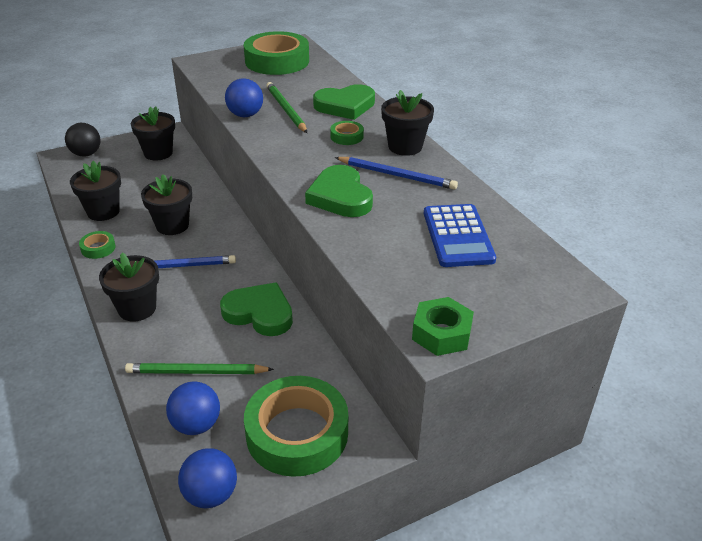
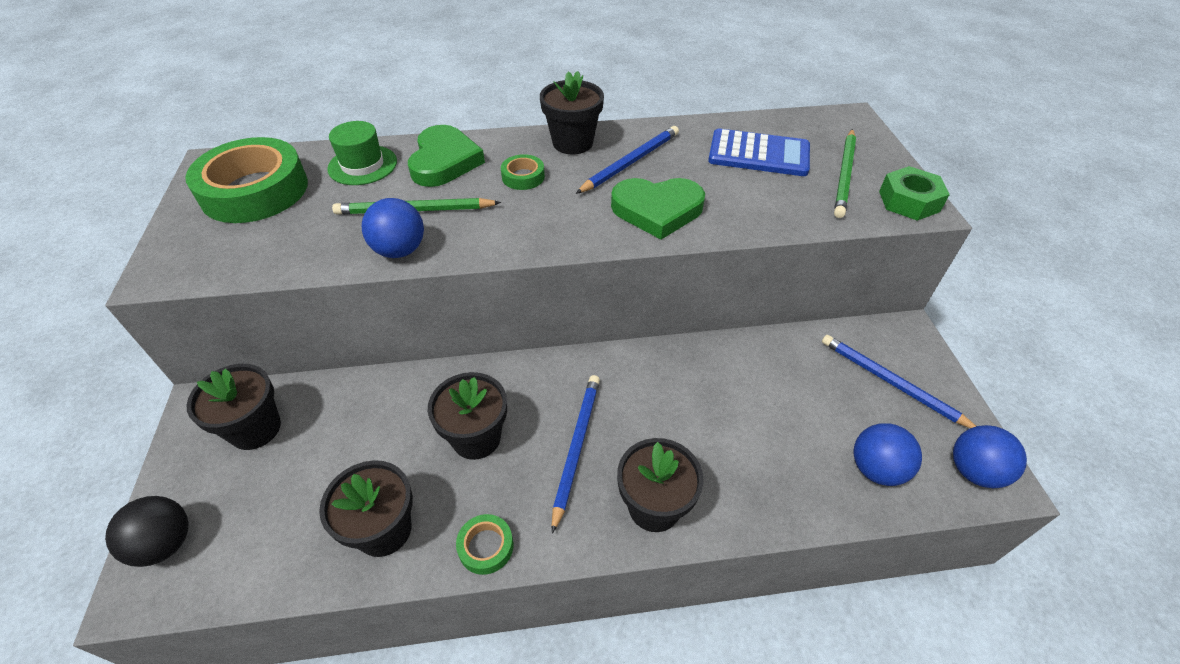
camera: 70 degrees left, 10 degrees up
green pencil [125,363,274,374] -> green pencil moved to [834,129,856,218]
green heart [220,282,293,336] -> none
green tape [244,376,348,477] -> blue pencil [822,335,976,428]
none -> green hat [327,121,397,185]

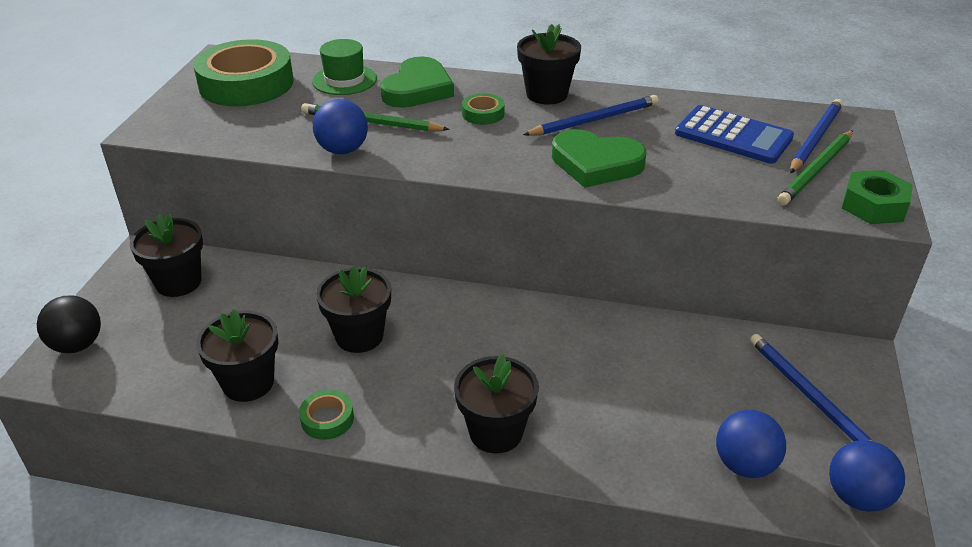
camera: 20 degrees right, 10 degrees down
blue pencil [552,375,600,534] -> blue pencil moved to [790,99,843,173]

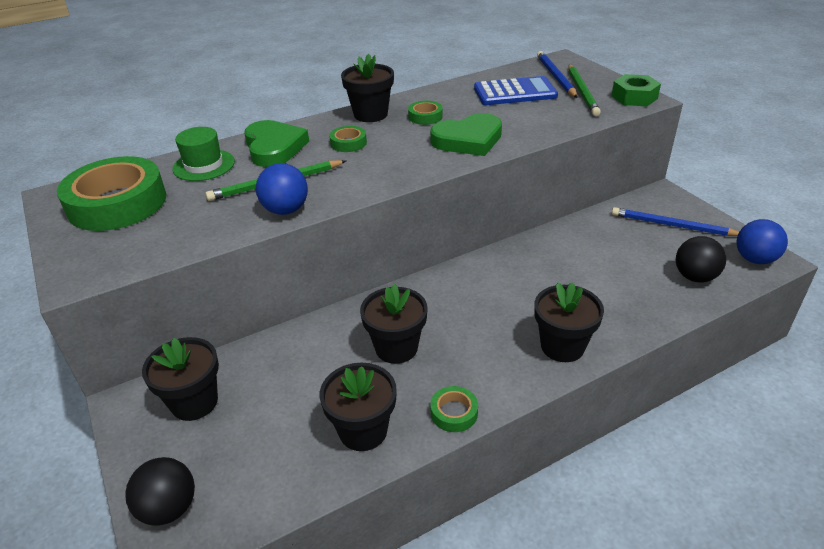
camera: 40 degrees left, 0 degrees up
blue pencil [523,95,659,136] -> green tape [408,101,443,125]
blue ball [716,410,786,478] -> black ball [676,236,726,283]

